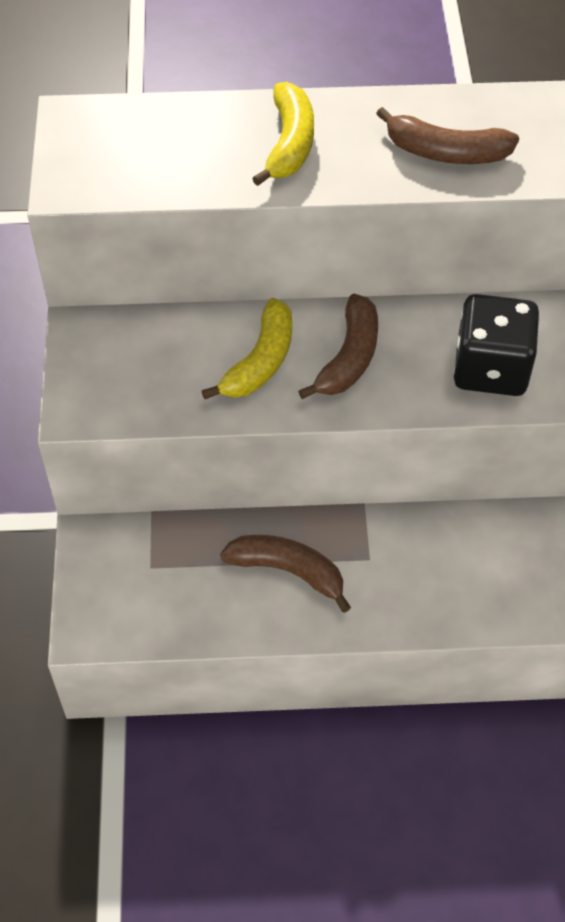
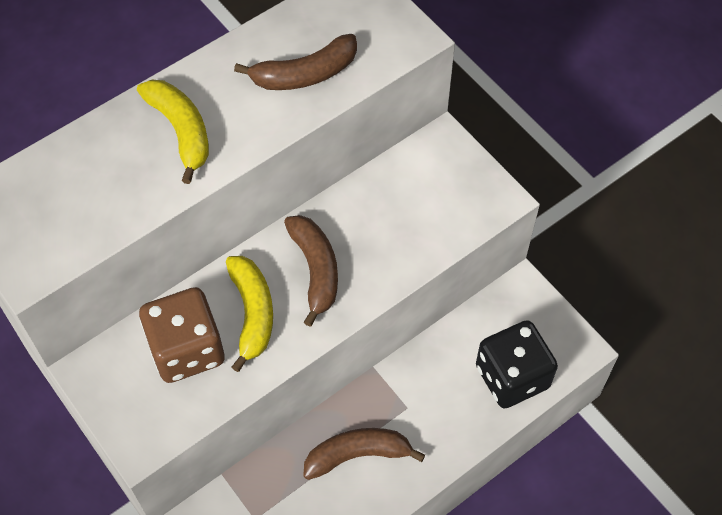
camera: 35 degrees left, 5 degrees up
black dice [453,294,540,396] -> black dice moved to [476,320,558,409]
none -> brown dice [139,287,225,383]

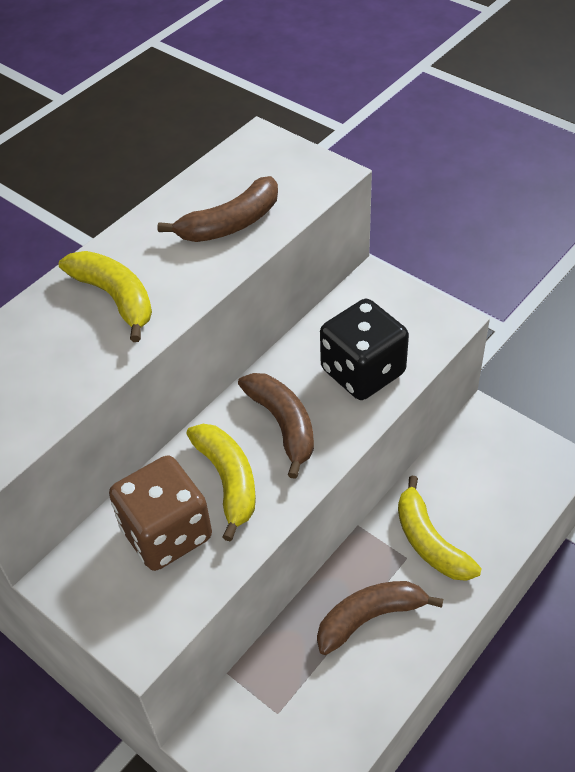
camera: 10 degrees left, 10 degrees down
black dice [476,320,558,409] -> black dice moved to [320,299,409,400]
none -> yellow banana [398,475,482,581]

